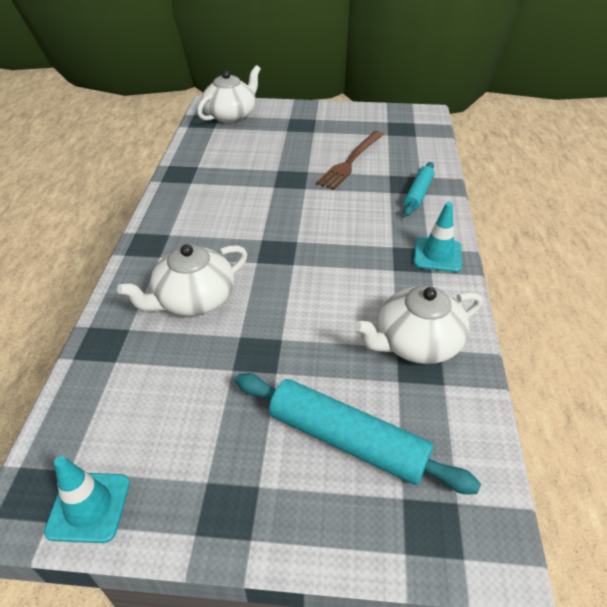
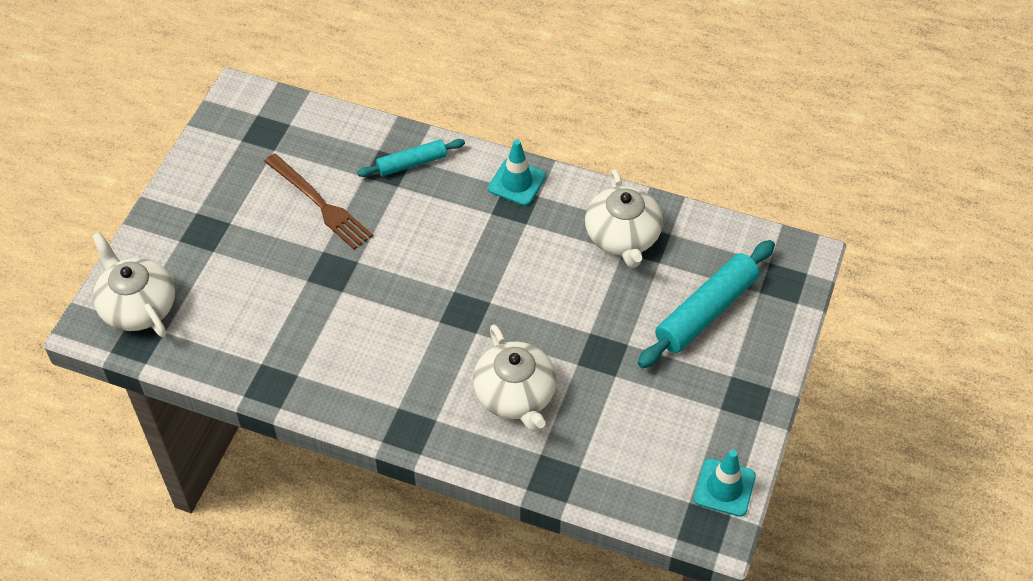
camera: 75 degrees left, 10 degrees up
turquoise rolling pin [403,162,434,217] -> turquoise rolling pin turned 60 degrees counterclockwise [357,139,465,177]

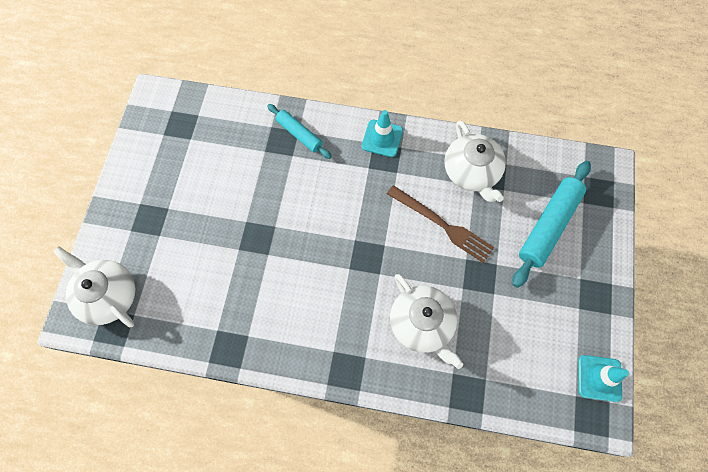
camera: 10 degrees left, 15 degrees up
brown fork [264,153,373,249] -> brown fork moved to [387,185,494,263]
turquoise rolling pin [357,139,465,177] -> turquoise rolling pin turned 75 degrees clockwise [267,104,332,159]

